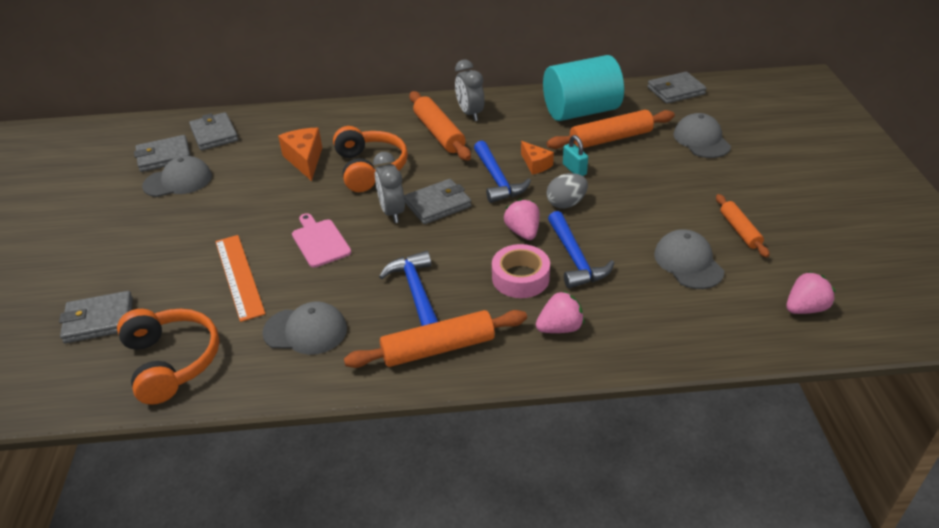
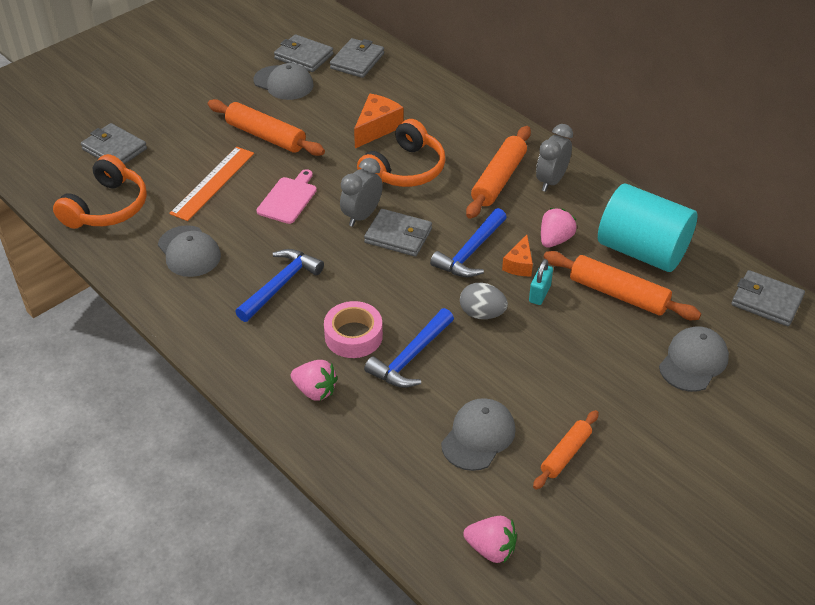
camera: 50 degrees right, 5 degrees up
orange rolling pin [344,310,527,368] -> orange rolling pin moved to [208,99,325,156]
pink strawberry [504,199,540,240] -> pink strawberry moved to [541,208,577,248]

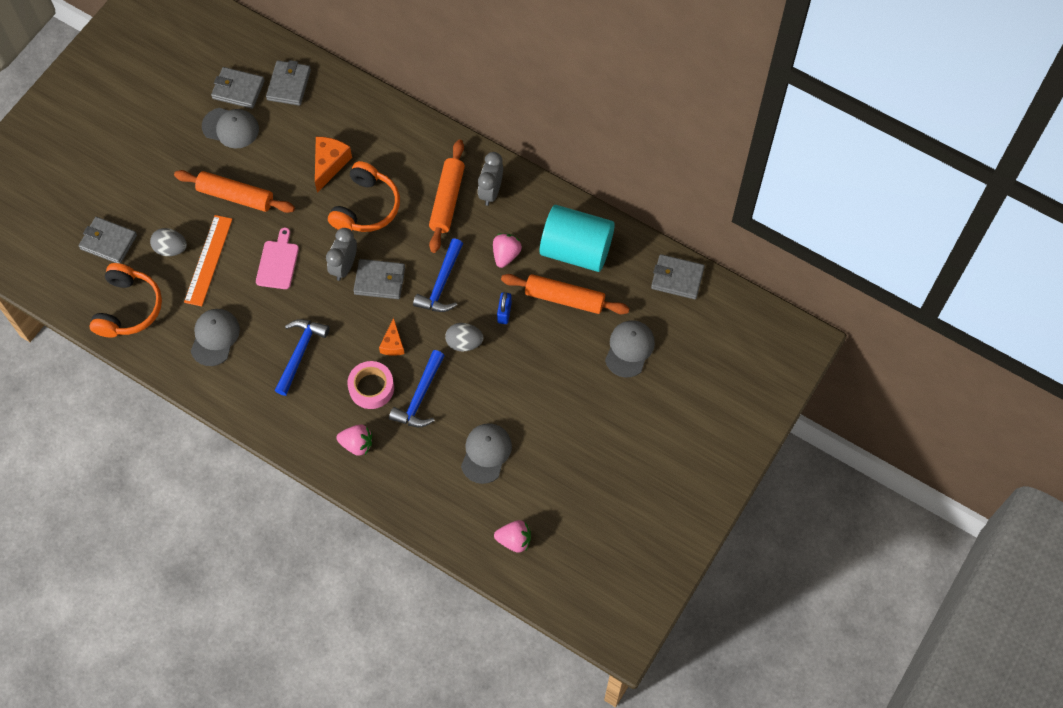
camera: 15 degrees left, 20 degrees up
grey cap [158,225,221,277] -> grey cap turned 120 degrees counterclockwise [191,309,240,366]
orange cheese [502,235,533,276] -> orange cheese moved to [379,318,405,356]
turquoise padlock [529,259,553,305] -> blue padlock [497,292,512,324]
orange rolling pin [533,410,599,490] -> none
none -> grey egg [150,228,187,256]

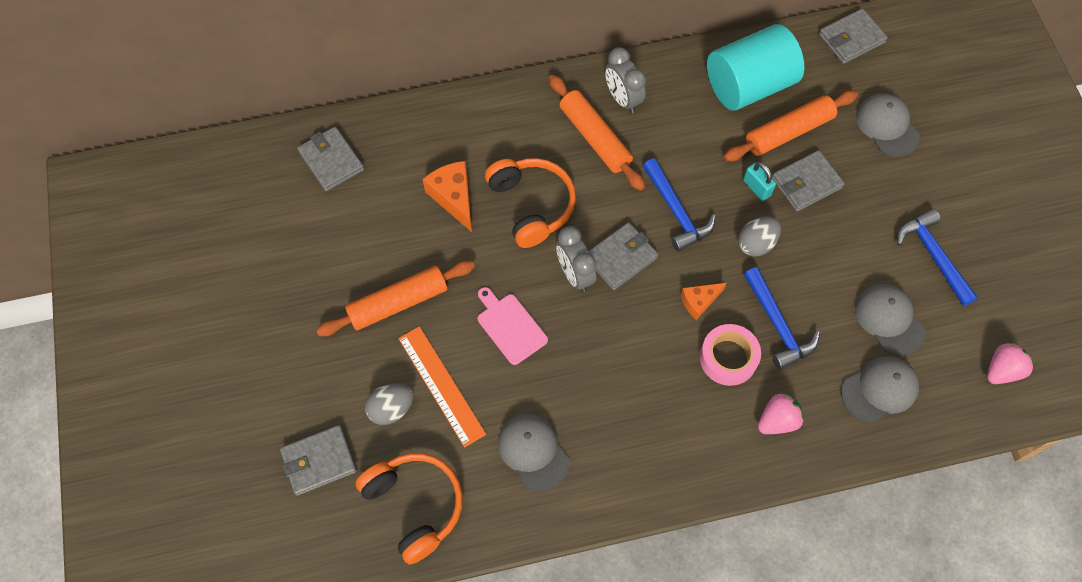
camera: 45 degrees left, 0 degrees up
grey cap [202,108,259,149] -> grey cap moved to [841,356,919,423]
grey wallet [211,67,265,109] -> grey wallet moved to [772,150,845,212]
blue hammer [275,319,329,396] -> blue hammer moved to [897,209,978,306]
orange cheese [379,318,405,356] -> orange cheese turned 105 degrees clockwise [681,283,726,320]
pink strawberry [493,233,522,268] -> none
blue padlock [497,292,512,324] -> turquoise padlock [743,162,776,201]

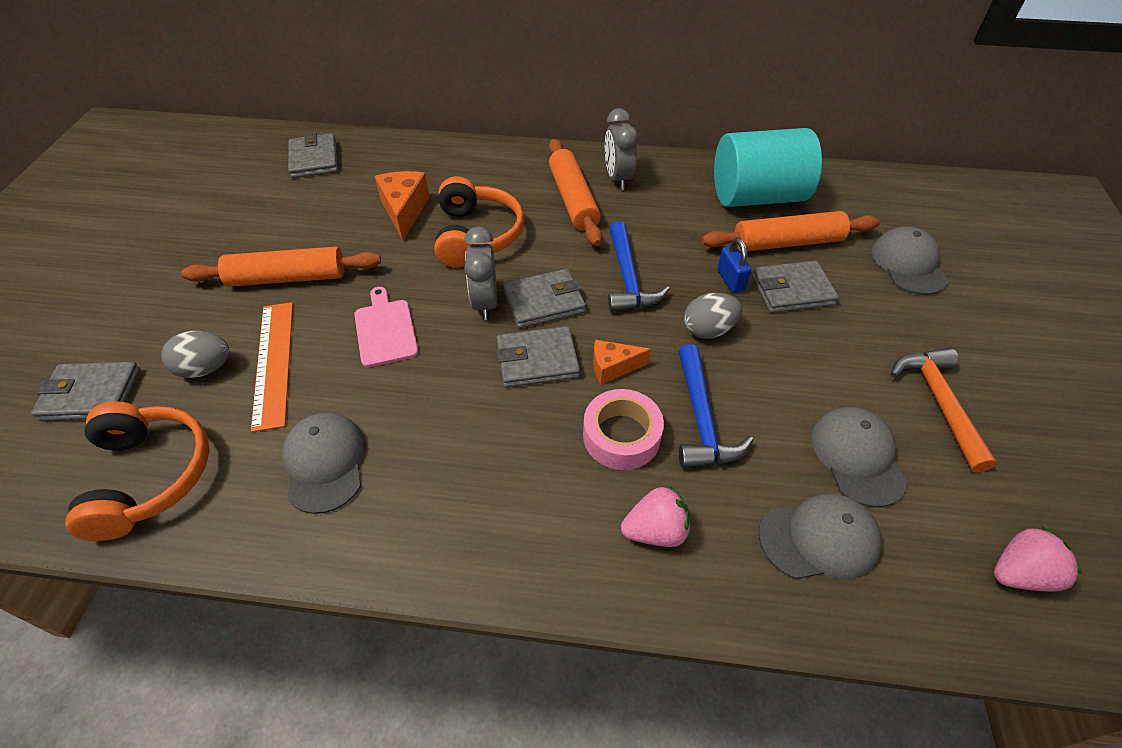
camera: 20 degrees right, 15 degrees down
turquoise padlock [743,162,776,201] -> blue padlock [717,238,751,293]
grey wallet [819,8,888,64] -> grey wallet moved to [496,326,580,388]
blue hammer [897,209,978,306] -> orange hammer [891,348,997,472]

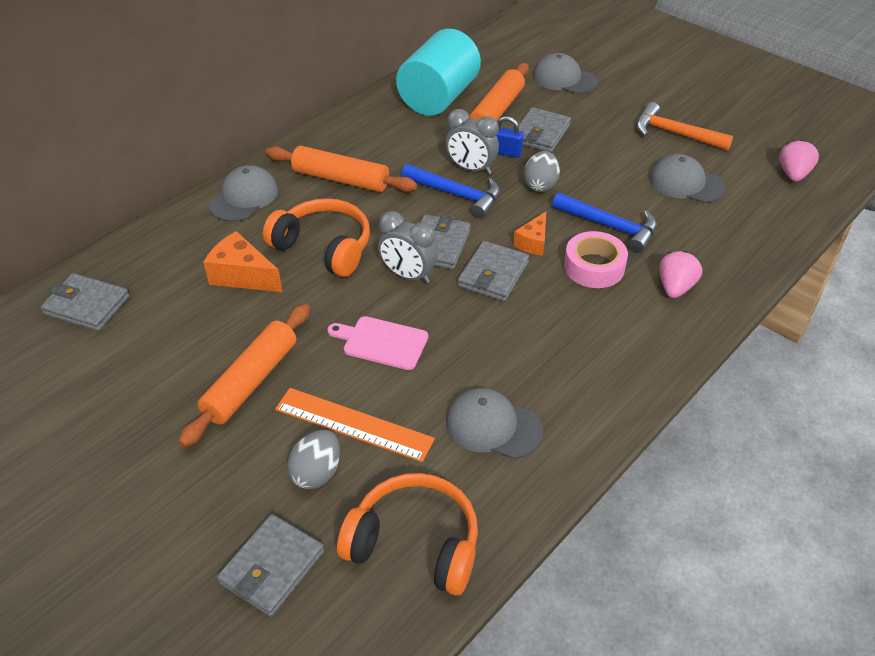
camera: 55 degrees left, 5 degrees down
grey clock [605,108,638,190] -> grey clock moved to [446,109,499,175]
grey cap [759,494,881,580] -> grey cap moved to [209,165,278,222]

